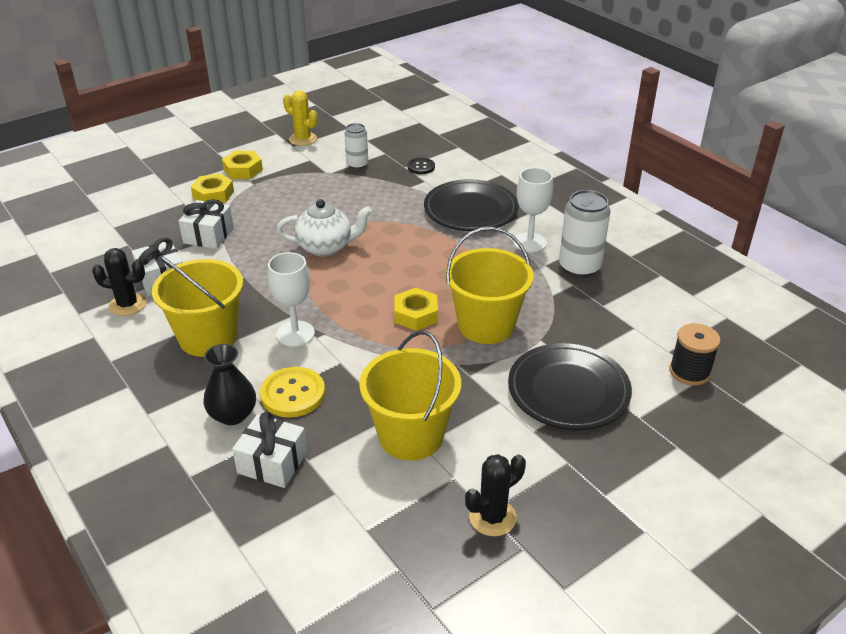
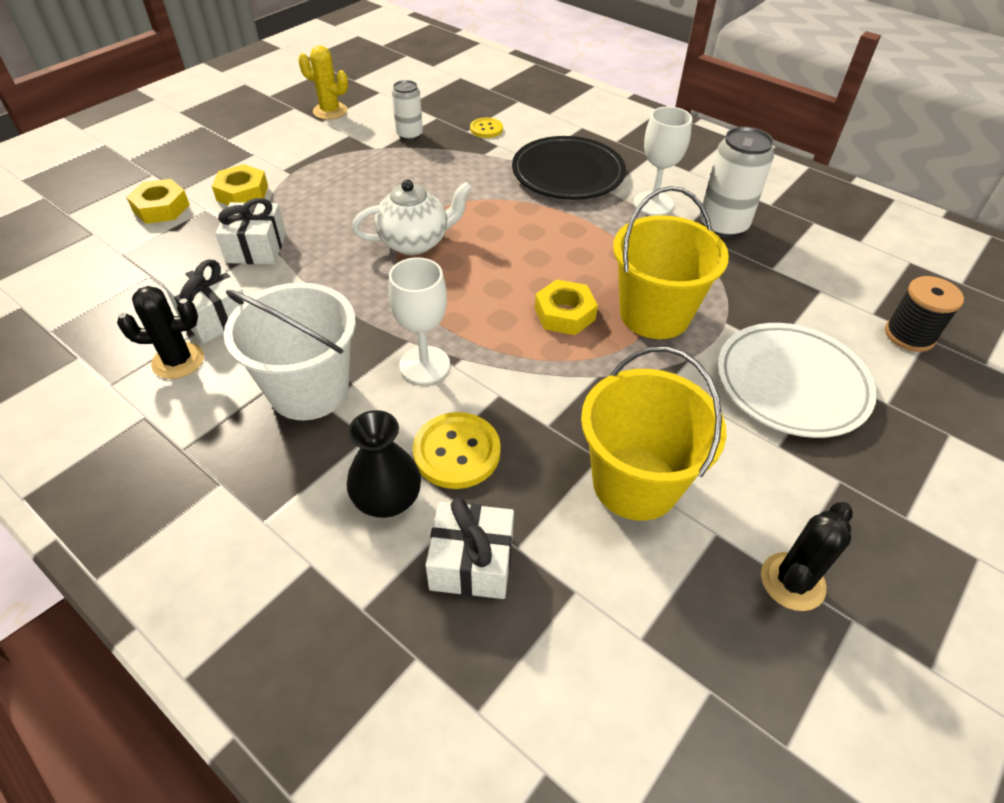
camera: 15 degrees left, 10 degrees up
yellow bucket [152,256,243,357] -> white bucket [224,283,356,420]
yellow nut [222,151,263,179] -> yellow nut moved to [126,179,190,224]
black button [407,158,435,174] -> yellow button [470,118,503,138]
black plate [508,343,632,430] -> white plate [717,323,877,438]

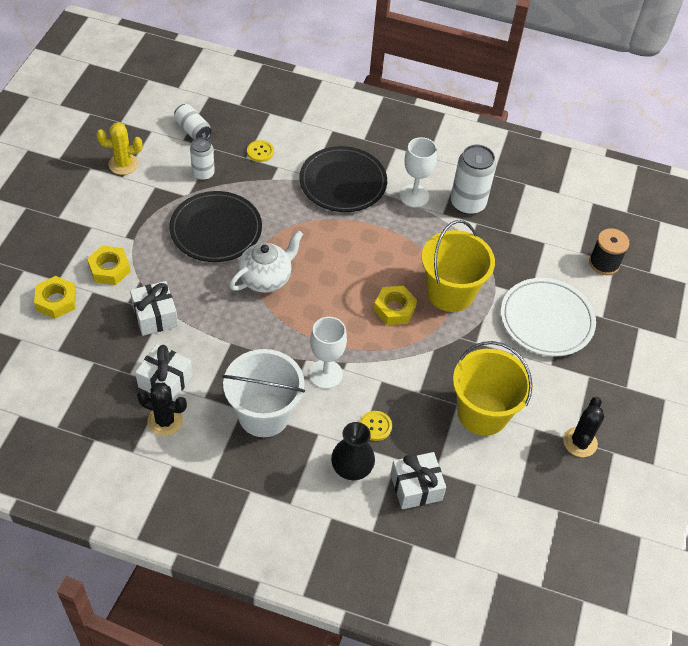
camera: 25 degrees left, 5 degrees up
black cactus [117,286,204,379] -> black cactus turned 45 degrees clockwise [137,383,187,436]
yellow button [412,412,501,489] -> yellow button [360,411,392,441], size x0.60
none -> black plate [169,191,262,262]
none -> white can [174,104,212,140]

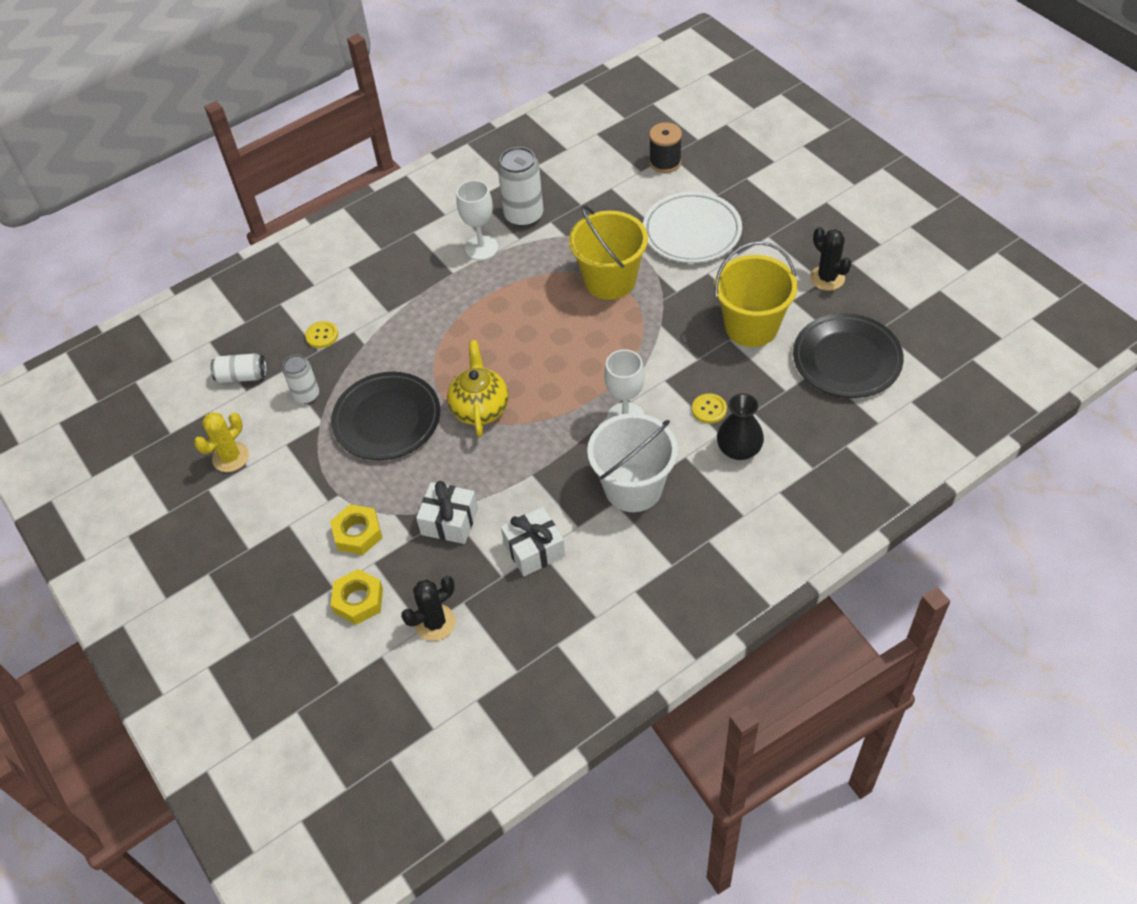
camera: 45 degrees left, 0 degrees up
black cactus [137,383,187,436] -> black cactus moved to [401,576,456,641]
white teapot [229,231,303,293] -> yellow teapot [447,340,509,437]
black plate [299,146,387,212] -> black plate moved to [793,313,904,398]
yellow nut [374,286,417,325] -> none
white gift [390,452,446,509] -> none

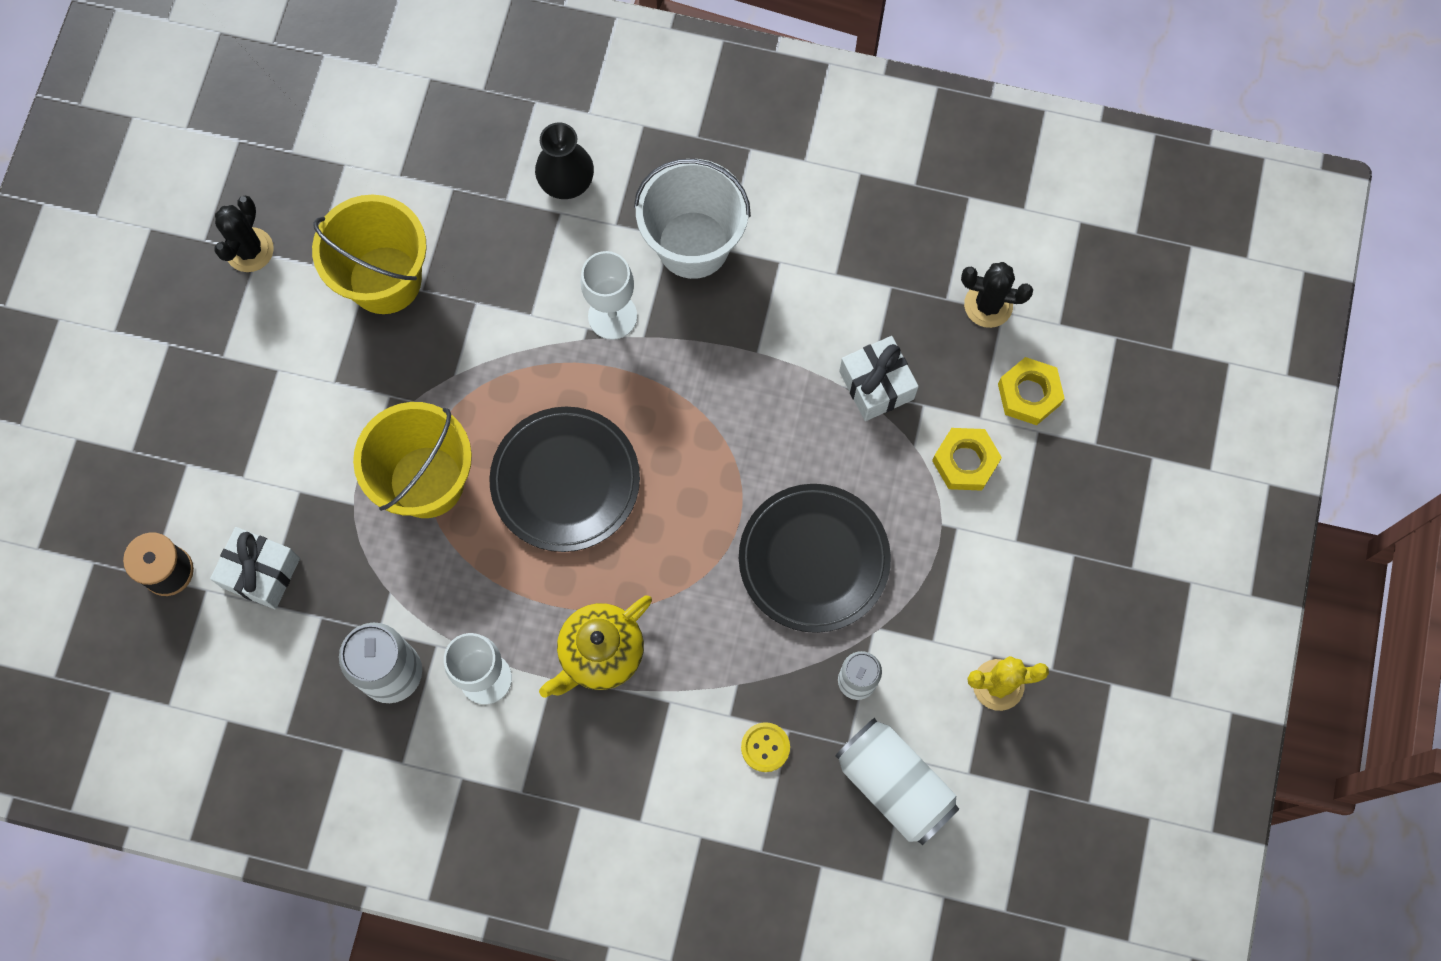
camera: 135 degrees left, 20 degrees up
white can [211,353,267,383] -> white can [835,718,959,845], size x1.63
yellow teapot [447,340,509,437] -> yellow teapot moved to [539,596,652,698]
white gift [501,507,566,577] -> white gift moved to [210,527,300,609]
white plate [643,192,742,263] -> none
yellow button [692,393,727,424] -> none
black plate [793,313,904,398] -> black plate moved to [489,407,640,552]

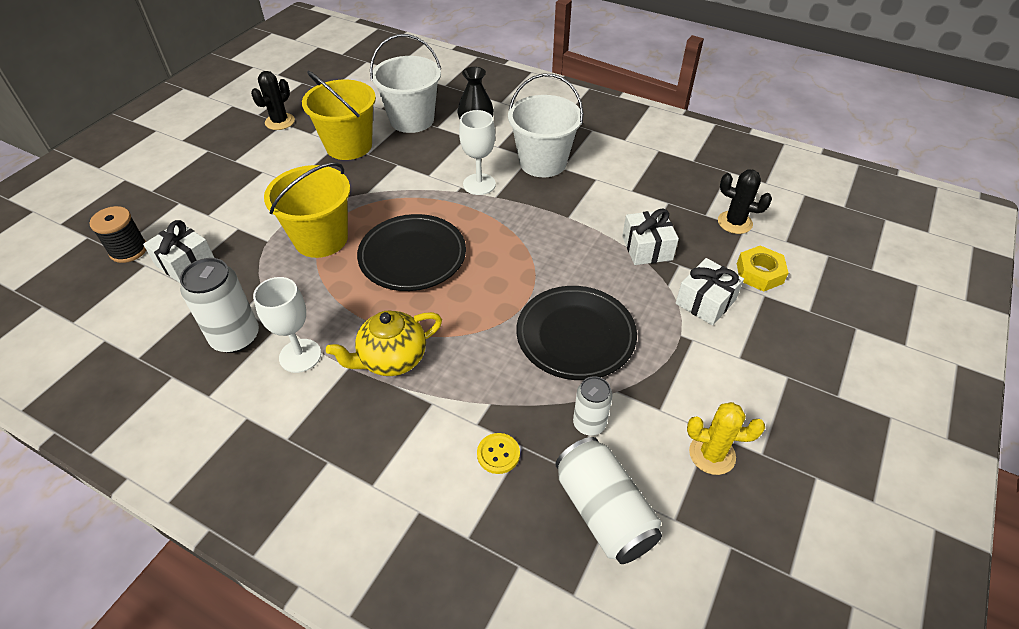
camera: 15 degrees right, 25 degrees down
yellow nut [932,428,1002,491] -> white gift [676,258,744,325]
none -> white bucket [370,34,441,133]

